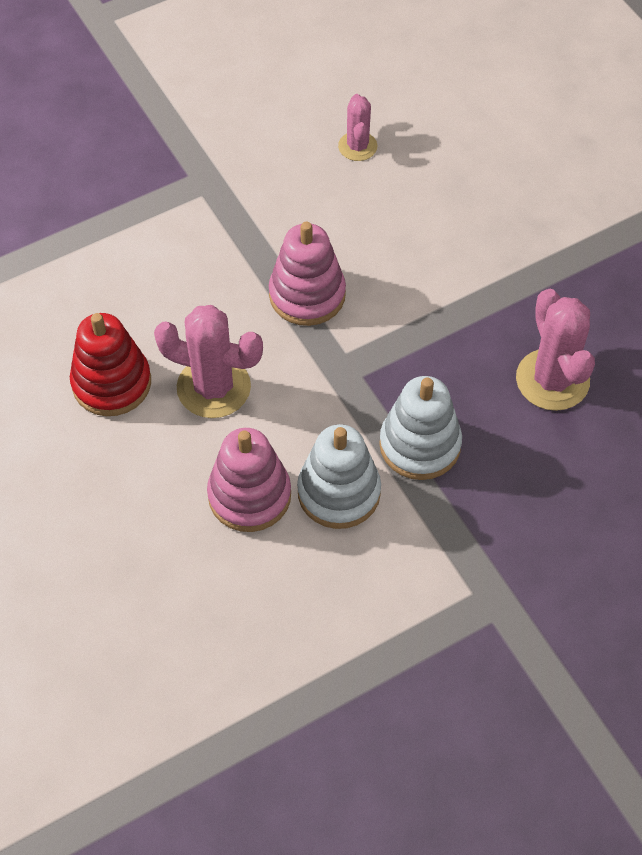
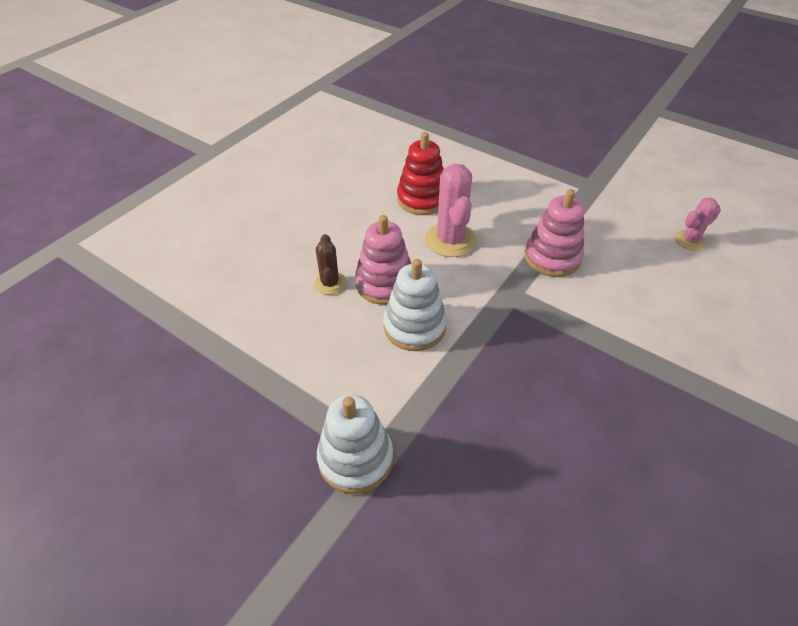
camera: 65 degrees right, 10 degrees down
white stacking toy [379,376,462,480] -> white stacking toy moved to [317,395,393,494]
pink cactus [516,289,595,411] -> none
none -> brown cactus [314,234,346,295]

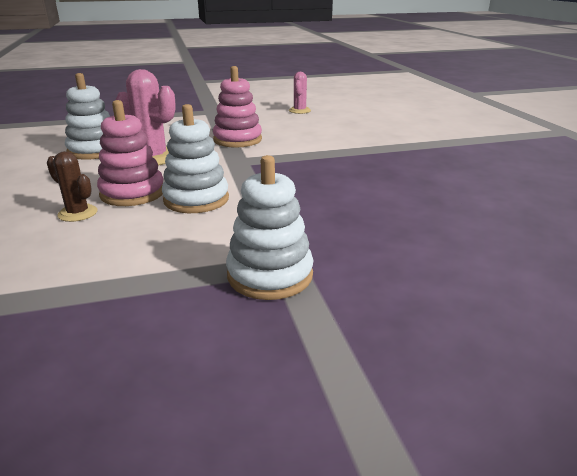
camera: 50 degrees left, 20 degrees down
red stacking toy [397,132,444,215] -> white stacking toy [65,73,110,160]

